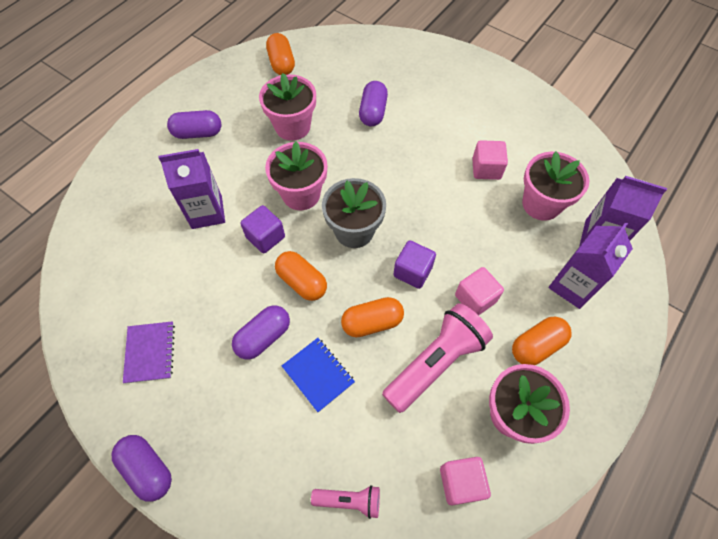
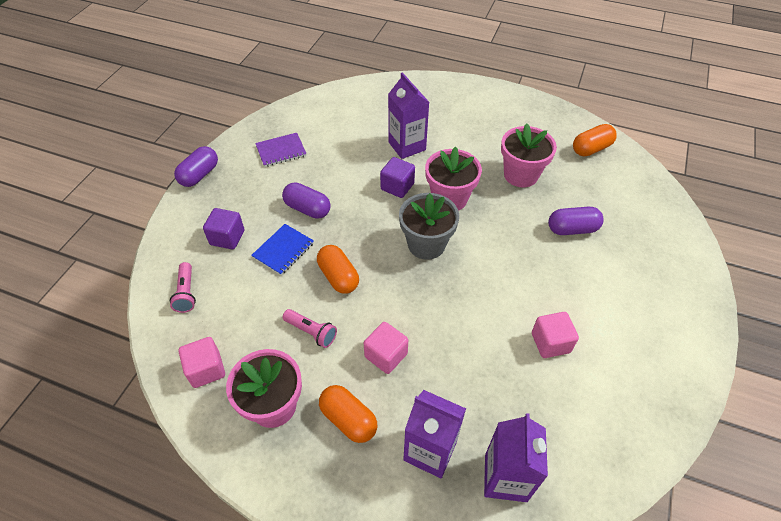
camera: 75 degrees right, 10 degrees down
purple capsule [167,110,221,139] -> none
orange capsule [275,251,327,301] -> none
pink flashlight [382,303,493,413] -> pink flashlight [283,309,337,348], size x0.51
purple cube [393,240,436,289] -> purple cube moved to [203,208,244,249]
pink flower pot [522,151,589,221] -> none

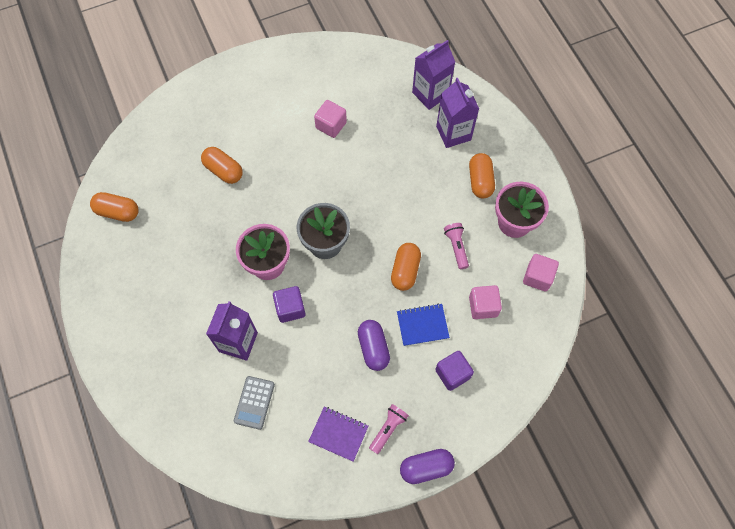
camera: 135 degrees left, 15 degrees up
pink flashlight [170,262,196,313] -> pink flashlight moved to [369,404,409,454]
pink cube [364,322,408,374] -> pink cube moved to [469,285,502,319]
pink flower pot [501,123,557,187] -> none
purple capsule [548,207,604,235] -> orange capsule [201,147,243,184]
none -> grey calculator [234,376,275,430]

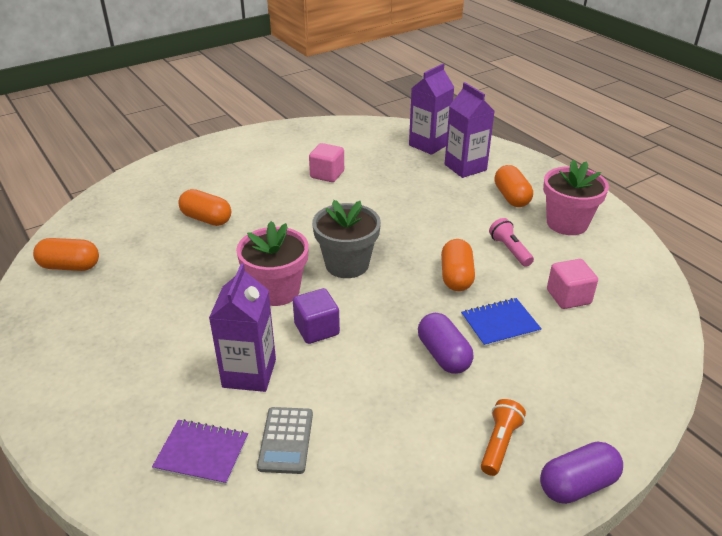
camera: 10 degrees left, 30 degrees down
purple notebook [308,407,368,462] -> purple notebook moved to [152,419,248,485]
pink flashlight [369,404,409,454] -> orange flashlight [481,399,526,476]
purple cube [435,351,474,391] -> none
pink cube [523,254,559,292] -> none

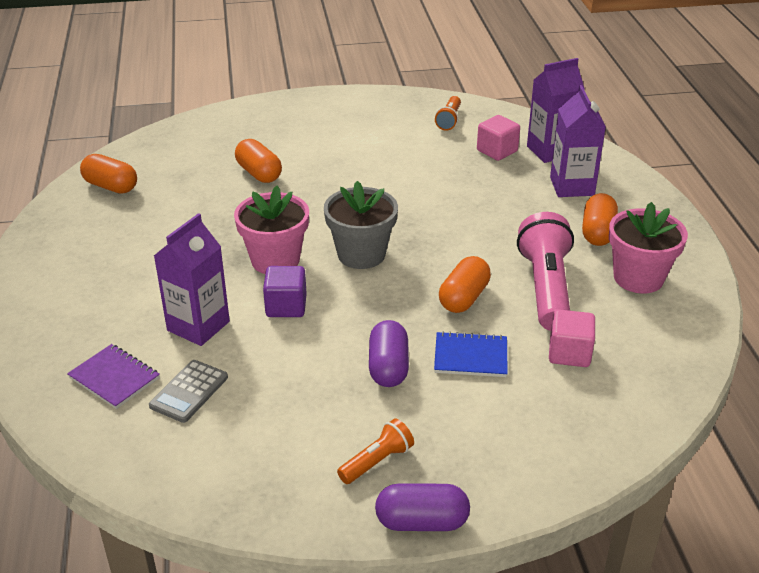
camera: 25 degrees right, 0 degrees up
pink cube [309,143,344,182] -> pink cube moved to [477,115,520,161]
pink flashlight [489,218,534,267] -> pink flashlight [517,212,574,331], size x1.95
none -> orange flashlight [435,96,461,130]

